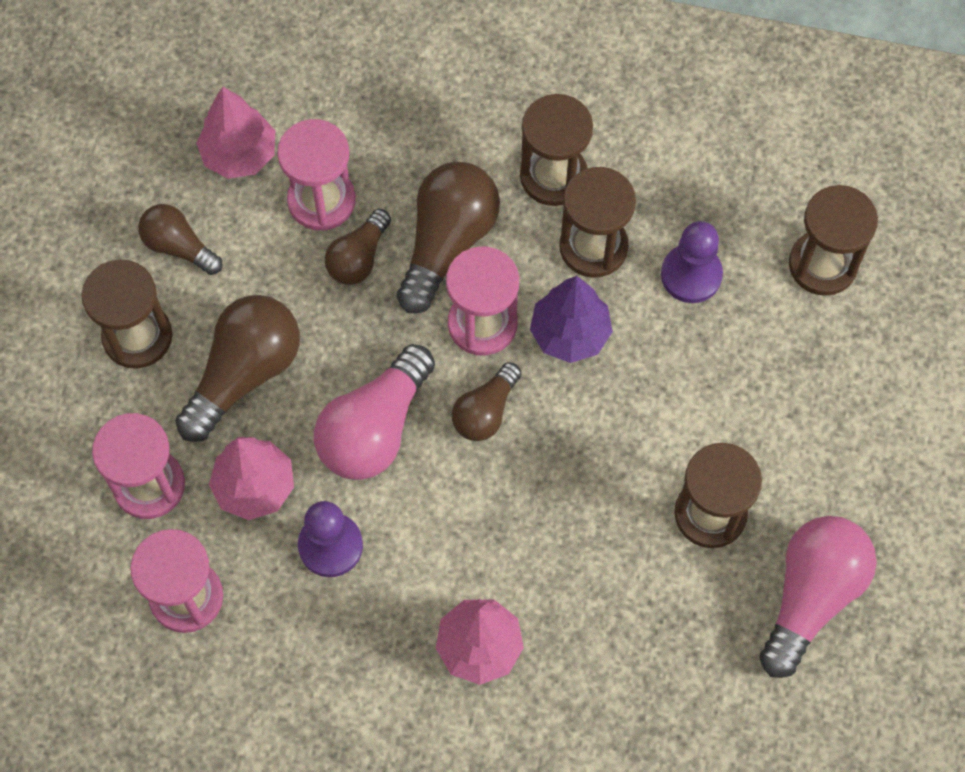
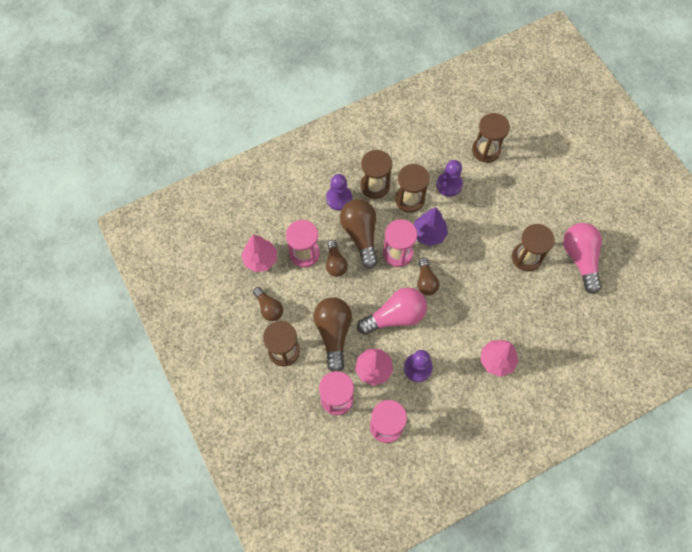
camera: 40 degrees left, 0 degrees up
brown light bulb [138,204,222,275] -> brown light bulb turned 120 degrees counterclockwise [253,287,283,321]
pink light bulb [314,344,435,480] -> pink light bulb turned 105 degrees counterclockwise [357,287,427,335]
none -> purple pawn [326,174,352,210]

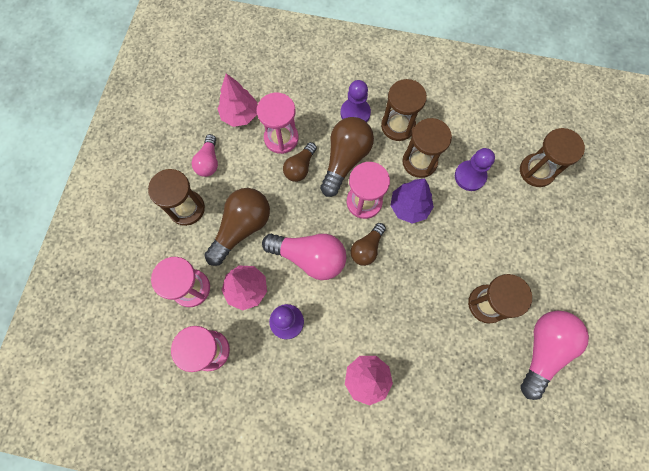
camera: 40 degrees right, 5 degrees up
brown light bulb [253,287,283,321] -> pink light bulb [192,134,218,177]

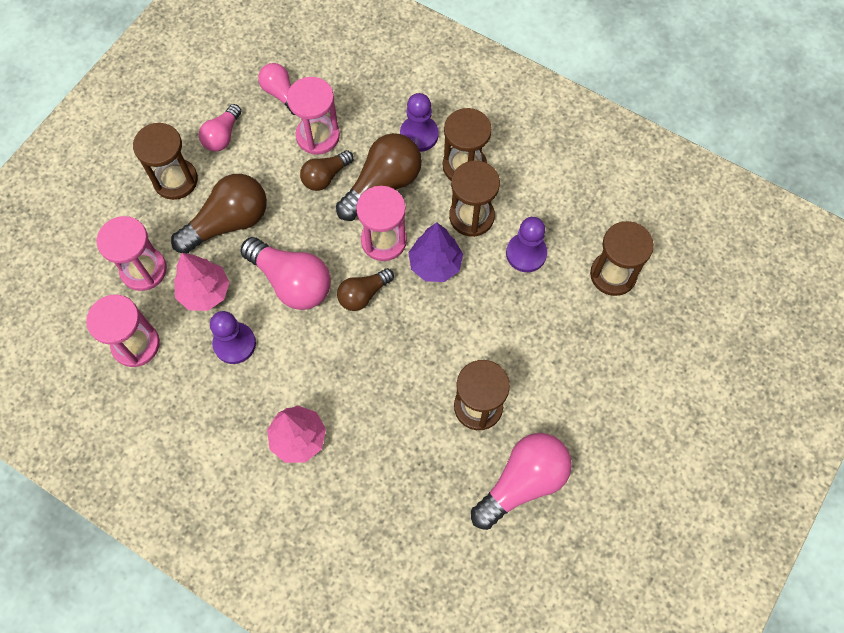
camera: 20 degrees right, 5 degrees down
pink tree [217,73,258,127] -> pink light bulb [258,63,295,115]

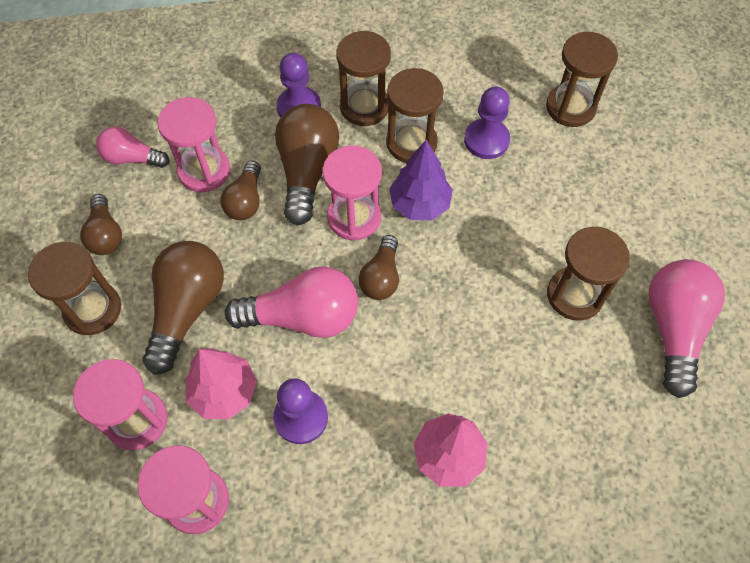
camera: 40 degrees left, 5 degrees down
pink light bulb [199,104,241,151] -> brown light bulb [80,194,122,255]

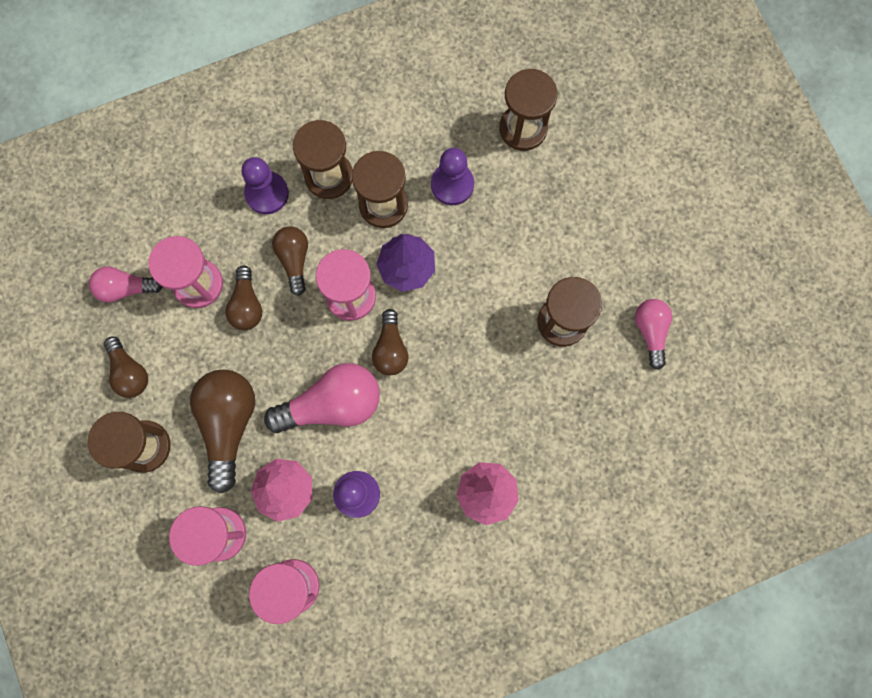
camera: 15 degrees left, 15 degrees up
brown light bulb [275,104,339,225] -> brown light bulb [272,226,308,296], size x0.59
pink light bulb [648,259,725,398] -> pink light bulb [635,299,672,370], size x0.59

